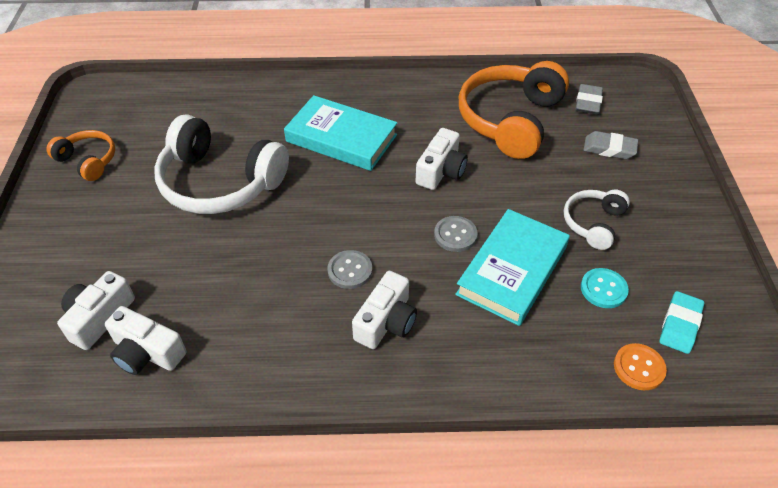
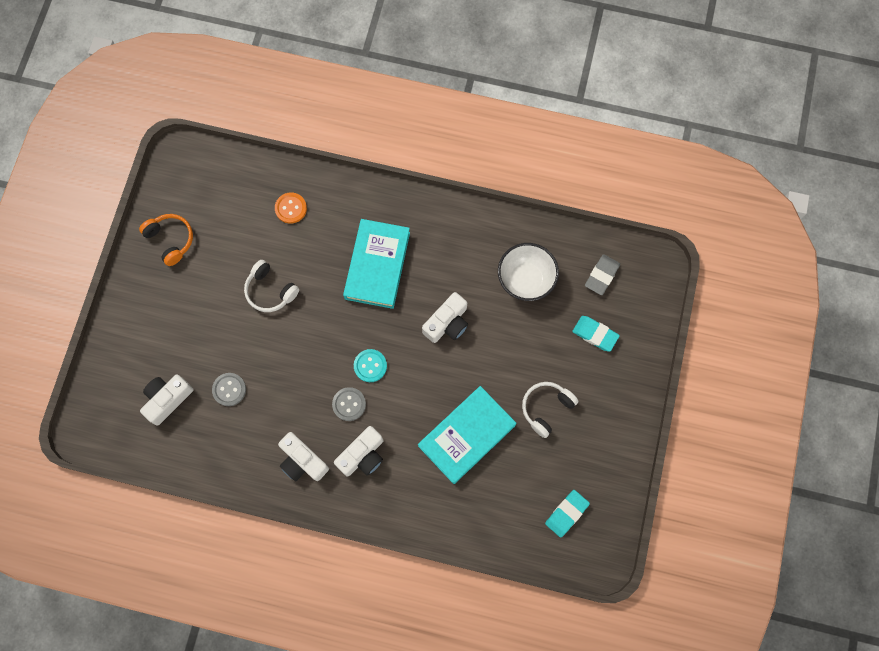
camera: 15 degrees right, 25 degrees up
white camera [105,306,186,375] -> white camera moved to [278,432,329,481]
white headphones [154,115,289,214] -> white headphones [244,260,299,312], size x0.52
turquoise book [284,95,397,171] -> turquoise book turned 60 degrees clockwise [343,219,410,309]
grey button [434,216,478,252] -> grey button moved to [212,373,246,406]
orange headphones [459,61,569,159] -> white bowl [498,243,559,301]
turquoise button [581,268,629,308] -> turquoise button moved to [354,349,387,382]
grey eraser [584,131,638,159] -> turquoise eraser [572,316,620,352]
orange button [614,343,667,390] -> orange button moved to [275,192,307,224]

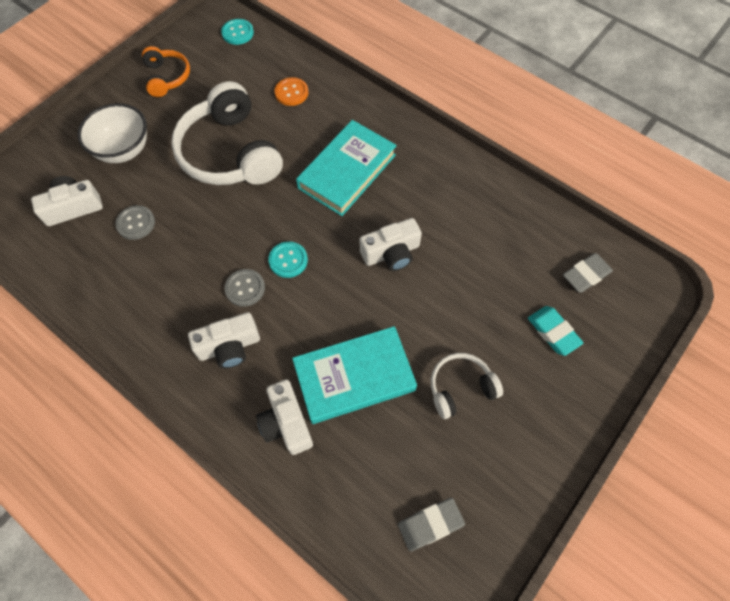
camera: 25 degrees right, 10 degrees down
white headphones [244,260,299,312] -> white headphones [171,81,283,185], size x1.93
white camera [278,432,329,481] -> white camera moved to [256,379,313,455]
white bowl [498,243,559,301] -> white bowl moved to [78,103,147,163]
turquoise eraser [545,490,590,537] -> grey eraser [398,498,465,551]
none -> turquoise button [221,19,254,45]

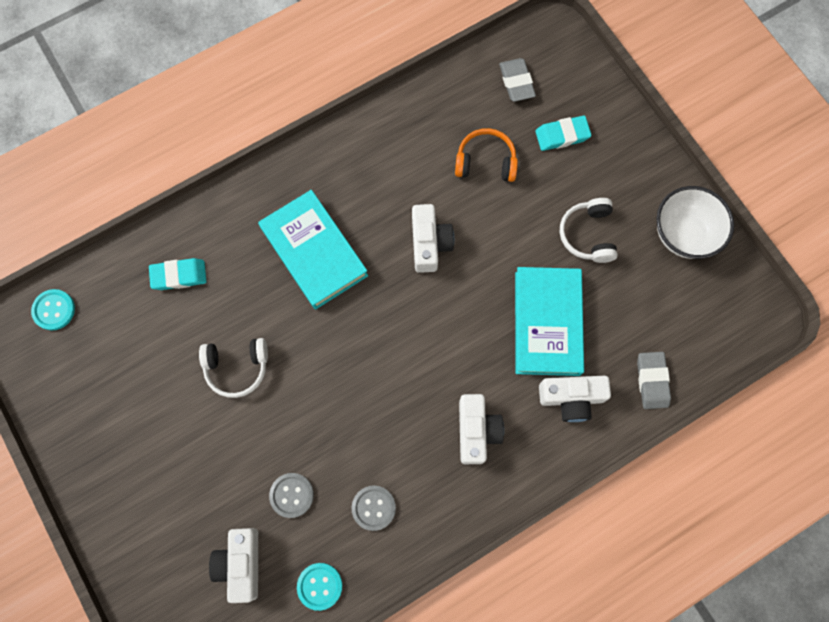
camera: 70 degrees left, 10 degrees up
white bowl [78,103,147,163] -> white bowl moved to [656,186,734,259]
orange headphones [142,46,190,97] -> orange headphones moved to [455,128,518,182]
white headphones [171,81,283,185] -> white headphones [199,338,268,398], size x0.52
grey button [224,269,265,307] -> grey button moved to [352,485,396,531]
turquoise button [268,241,308,278] -> turquoise button moved to [297,563,342,611]
orange button [275,77,308,106] -> turquoise eraser [149,258,206,290]
grey eraser [398,498,465,551] -> grey eraser moved to [637,352,671,409]

